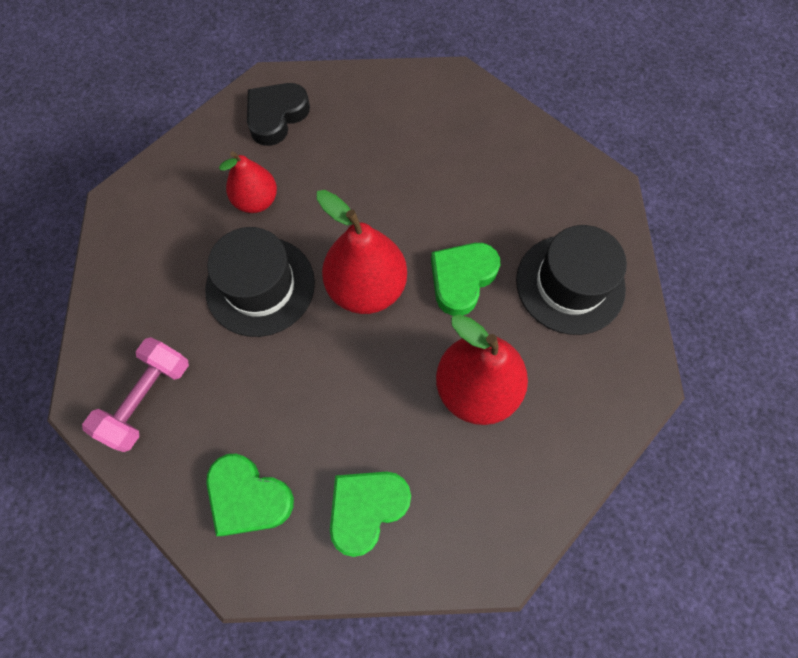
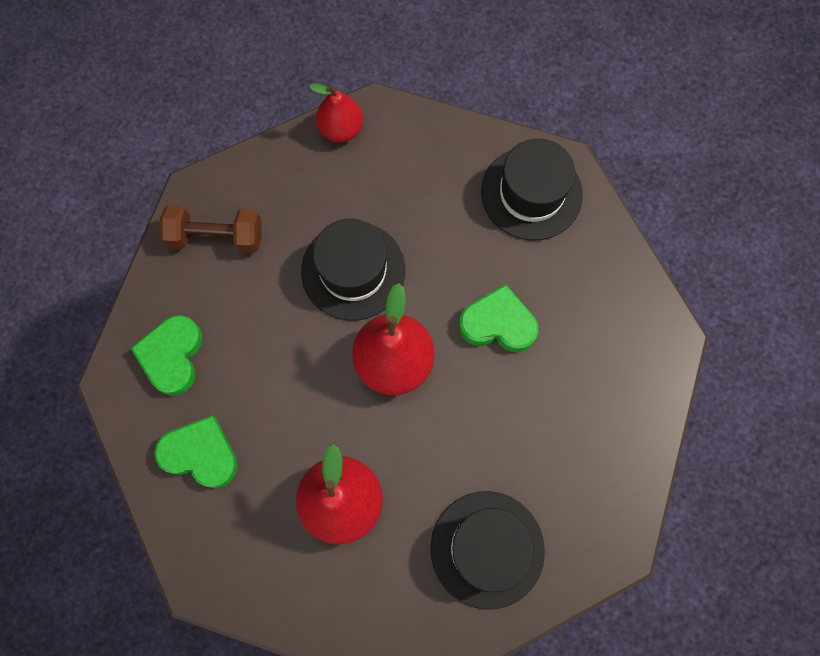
camera: 65 degrees right, 5 degrees up
pink dumbbell [82,337,189,452] -> brown dumbbell [159,205,261,253]
red pear [219,151,277,213] -> red pear moved to [309,83,363,142]
black heart [247,83,310,146] -> black hat [481,138,583,241]
green heart [431,243,500,316] -> green heart moved to [459,284,538,352]

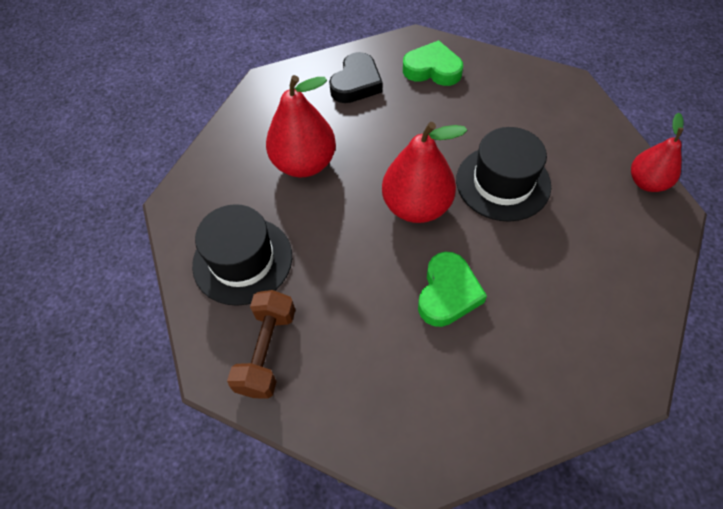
camera: 100 degrees right, 15 degrees down
green heart [154,416,238,488] -> black heart [329,52,383,103]
brown dumbbell [159,205,261,253] -> brown dumbbell moved to [227,290,295,399]
black hat [481,138,583,241] -> none

